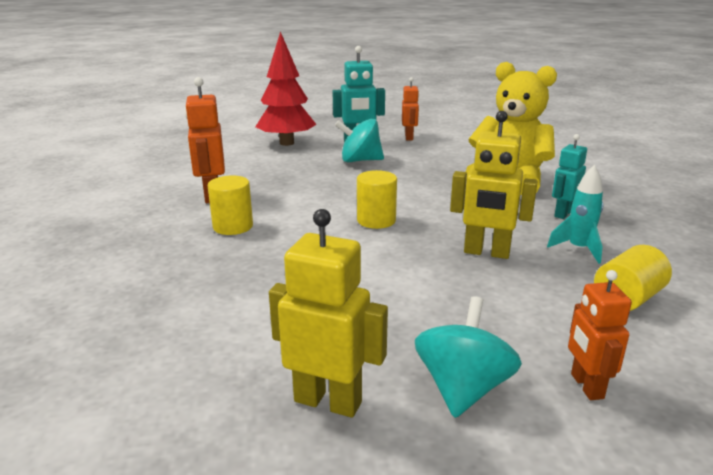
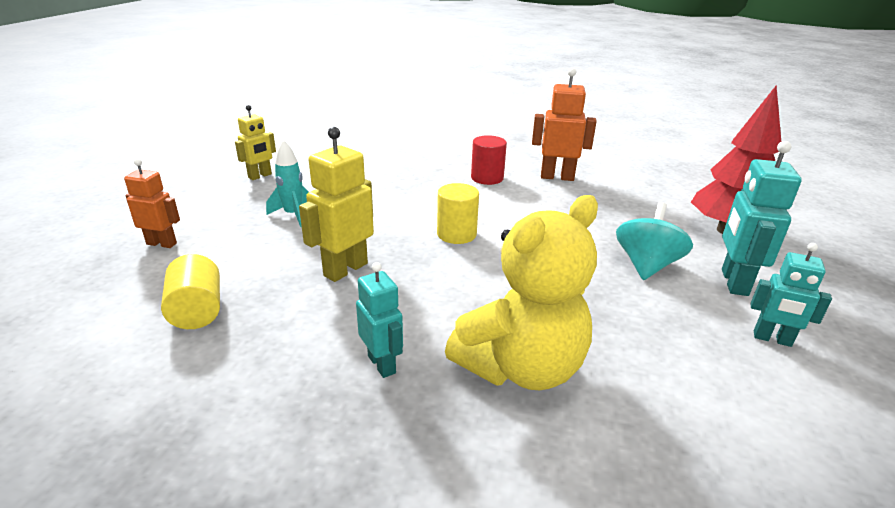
camera: 110 degrees right, 5 degrees up
yellow cylinder [208,175,253,235] -> red cylinder [471,135,507,185]
yellow robot [269,209,388,418] -> yellow robot [235,105,276,180], size x0.65
orange robot [402,77,419,140] -> turquoise robot [750,243,832,347]
turquoise spinning top [415,296,522,418] -> none
turquoise rocket [547,165,604,264] -> turquoise rocket moved to [266,140,309,227]

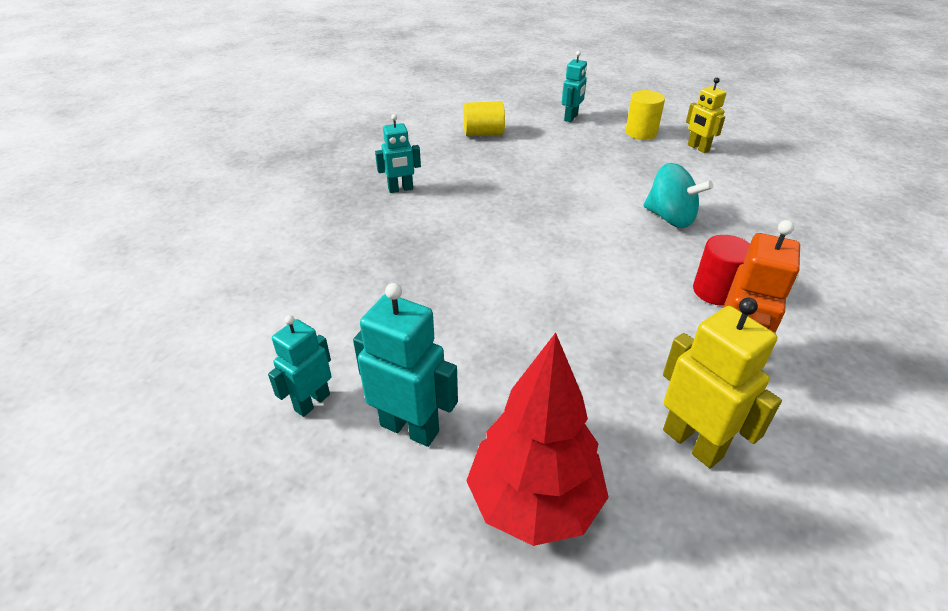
camera: 105 degrees right, 10 degrees up
orange robot [124,159,180,248] -> turquoise robot [562,51,587,122]
turquoise rocket [266,140,309,227] -> none
yellow robot [299,127,374,282] -> yellow robot moved to [663,298,782,468]
yellow cylinder [437,183,479,244] -> yellow cylinder moved to [625,90,665,140]
yellow teddy bear [445,195,598,390] -> none
turquoise spinning top [616,202,693,280] -> turquoise spinning top moved to [643,163,713,228]

